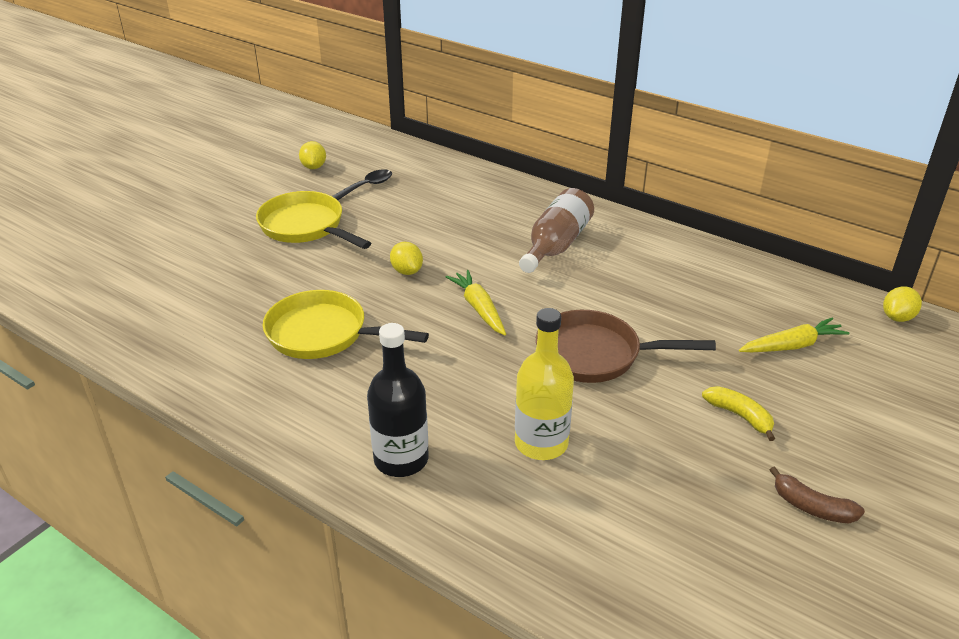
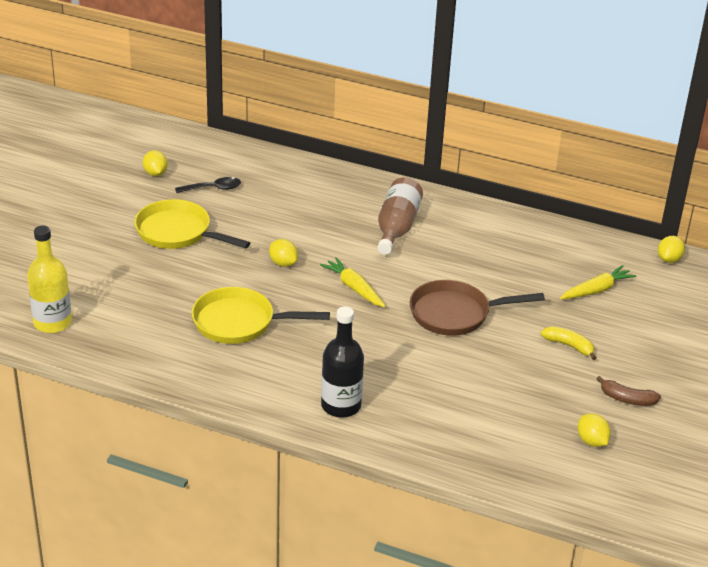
camera: 15 degrees left, 0 degrees up
black spoon [332,169,392,200] -> black spoon turned 45 degrees clockwise [175,177,241,193]
yellow bottle [515,308,574,460] -> yellow bottle moved to [27,226,72,333]
none -> yellow lemon [578,413,611,447]

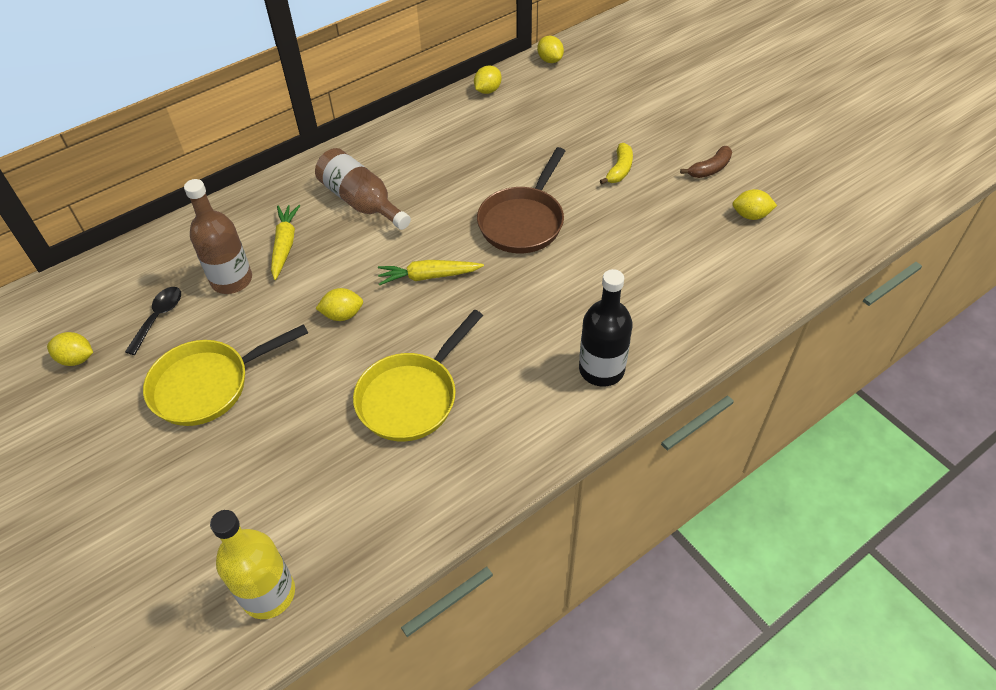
camera: 55 degrees left, 15 degrees up
yellow banana [541,326,597,360] -> yellow banana turned 135 degrees clockwise [600,143,633,184]
yellow carrot [560,265,636,299] -> yellow carrot moved to [271,205,300,280]
none -> brown bottle [184,179,252,294]
none -> yellow lemon [474,66,502,94]

